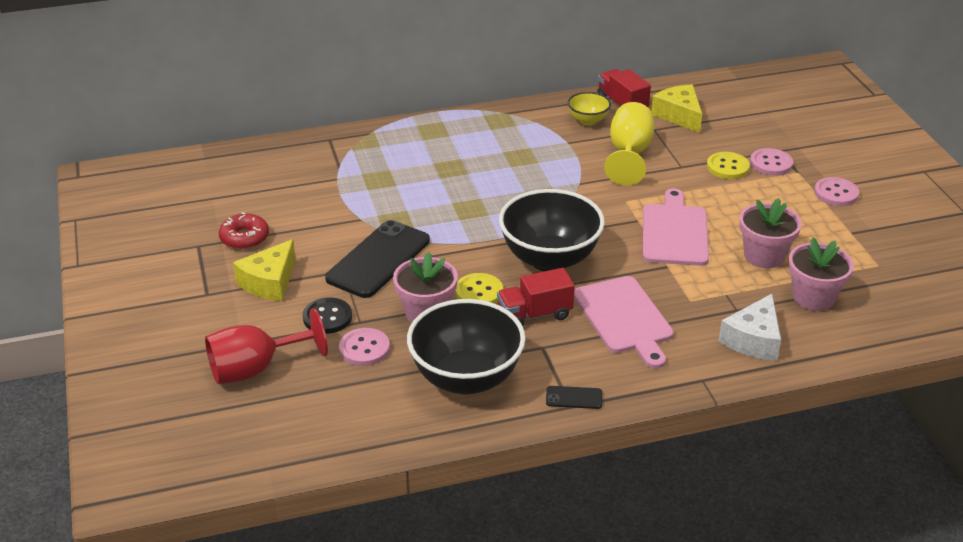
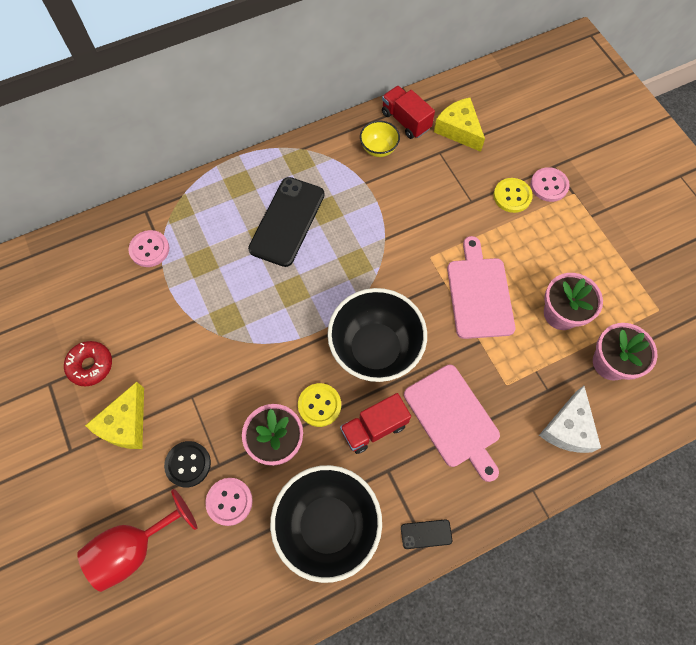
camera: 10 degrees left, 30 degrees up
black phone [325,220,430,298] -> black phone moved to [248,177,325,267]
yellow goblet [604,102,654,186] -> none
pink button [814,177,859,206] -> pink button moved to [128,230,169,267]

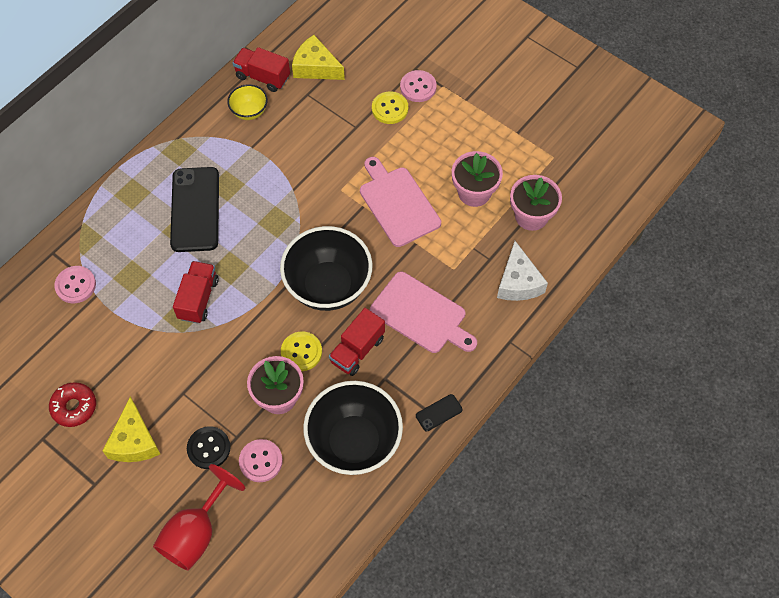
camera: 25 degrees left, 5 degrees down
none -> red truck [173,261,219,324]

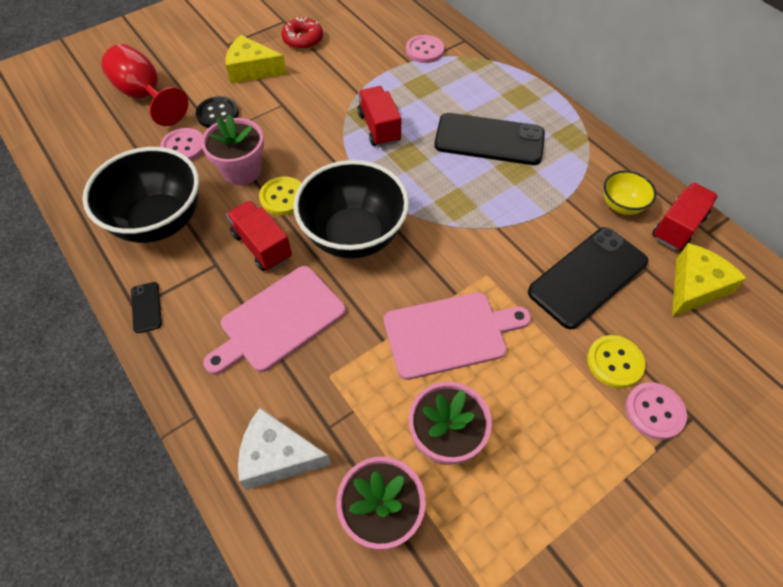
camera: 105 degrees right, 5 degrees down
red truck [173,261,219,324] -> red truck turned 135 degrees counterclockwise [357,86,401,147]
none -> black phone [528,227,648,330]

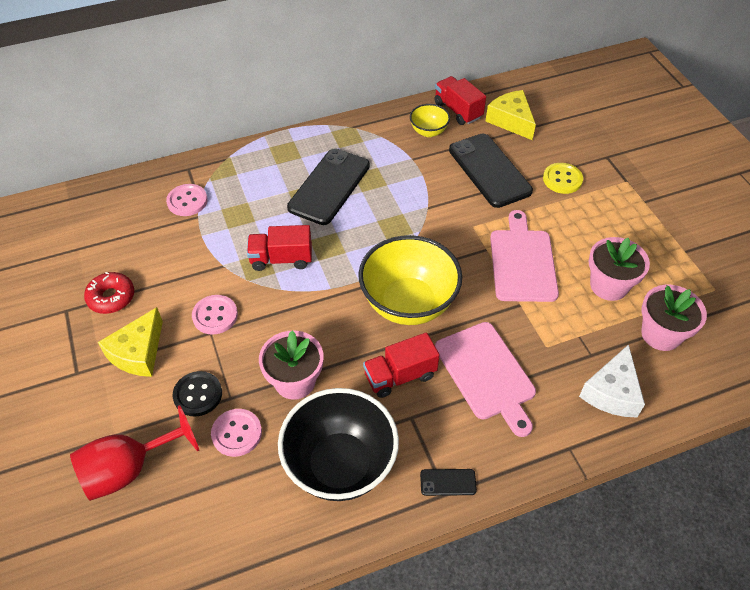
camera: 75 degrees left, 5 degrees down
yellow button [259,176,301,215] -> none
black bowl [293,160,409,259] -> yellow bowl [358,235,462,325]
pink button [625,382,687,440] -> pink button moved to [192,295,238,335]

